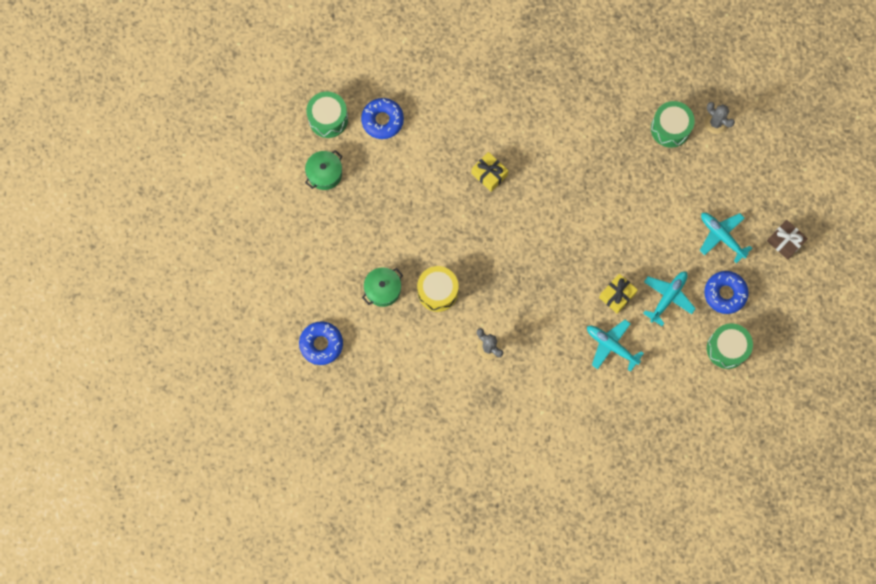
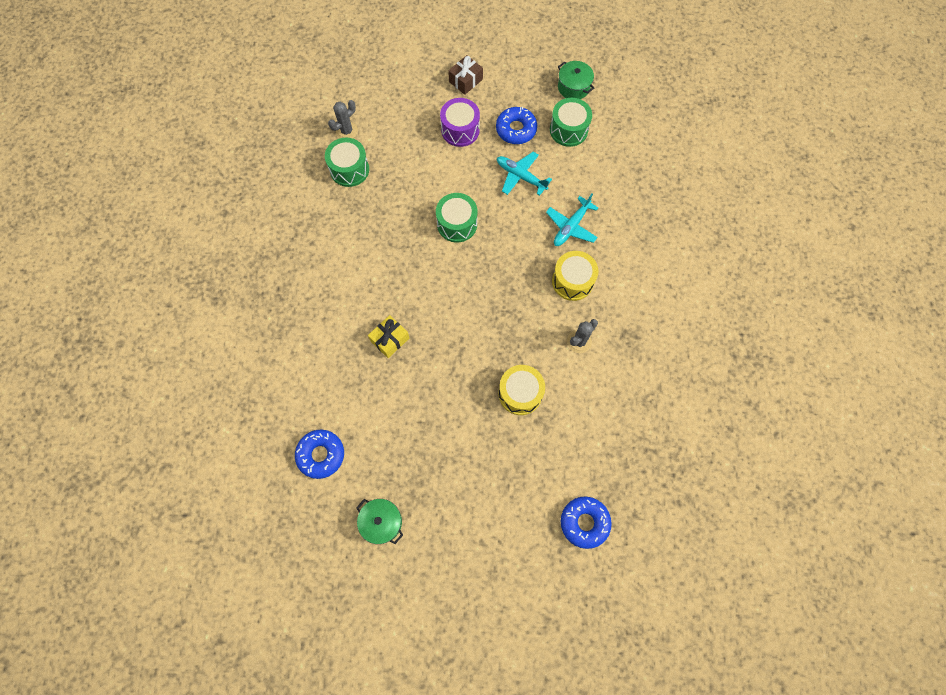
camera: 90 degrees left, 5 degrees down
green drum [307,92,348,138] -> green drum moved to [436,193,477,243]
green pot [362,268,403,307] -> green pot moved to [558,61,594,99]
yellow gift [599,274,638,314] -> none
turquoise plane [700,213,752,263] -> purple drum [440,98,480,147]
none -> yellow drum [552,251,599,301]

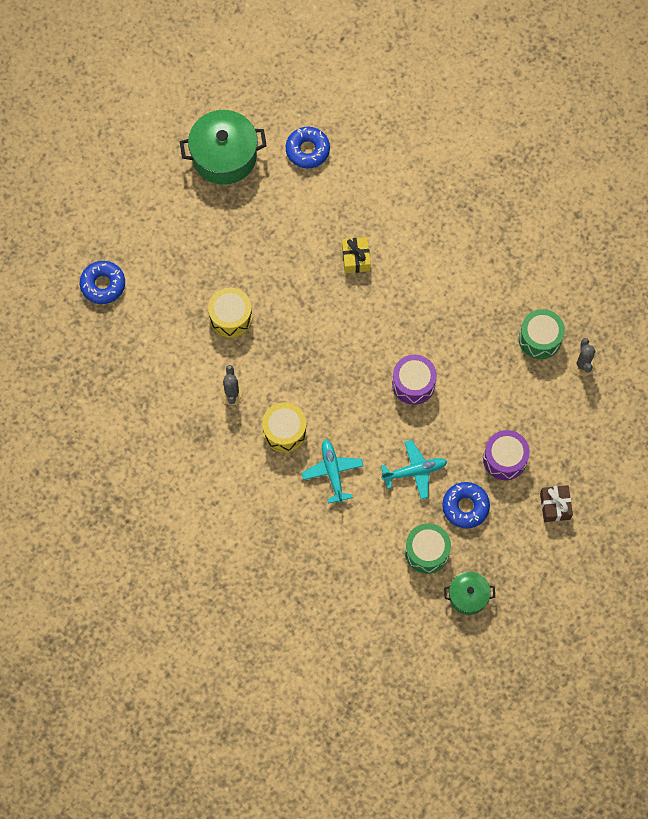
camera: 130 degrees right, 0 degrees up
green pot [356,499,403,544] -> green pot [180,110,267,185], size x1.80
green drum [436,193,477,243] -> purple drum [392,354,437,405]

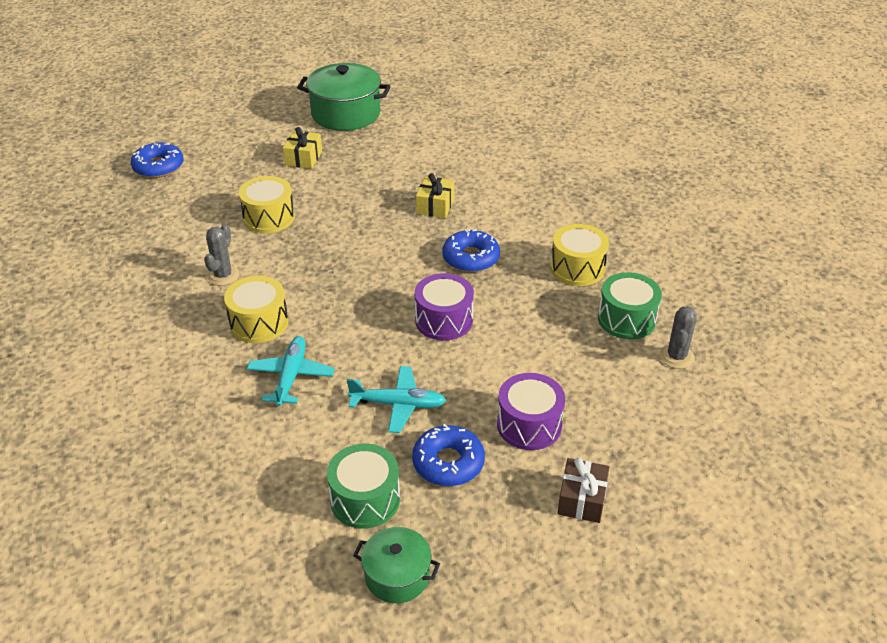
camera: 20 degrees right, 30 degrees down
blue donut [286,127,330,169] -> blue donut moved to [442,228,500,272]
none -> yellow gift [283,127,322,169]
none -> yellow drum [550,224,609,286]

